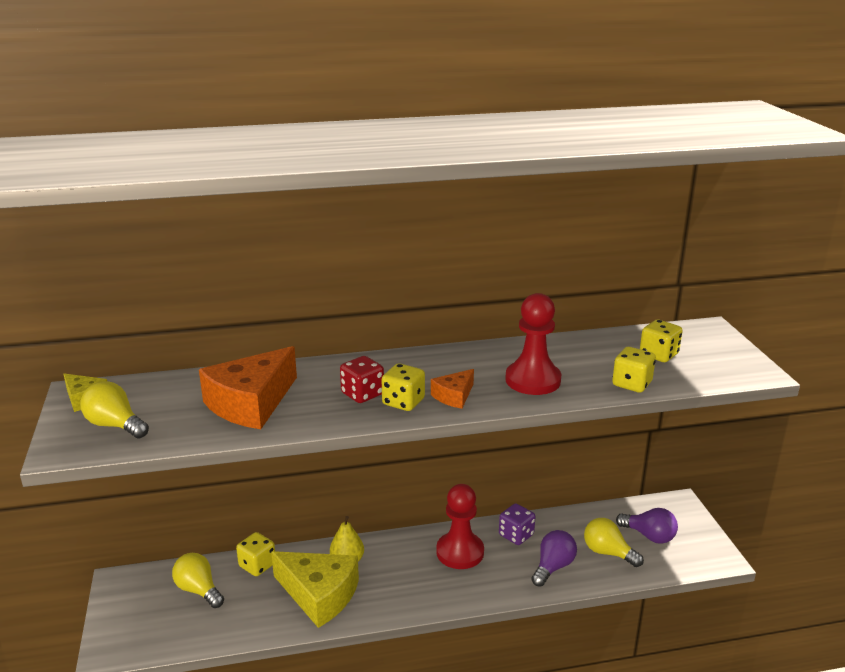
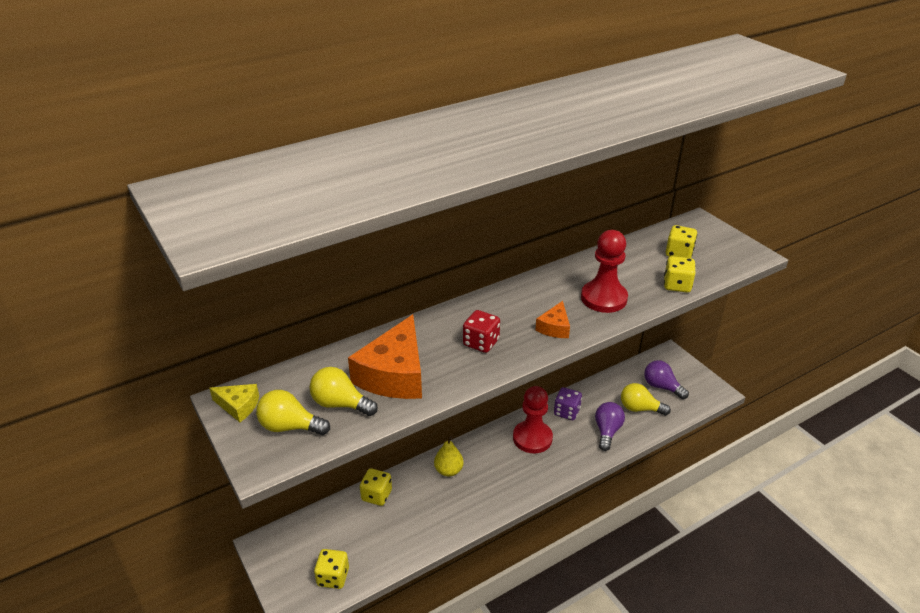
camera: 20 degrees left, 10 degrees up
yellow light bulb [172,553,224,608] -> yellow light bulb moved to [310,367,378,416]
yellow cheese [271,551,359,628] -> none
yellow dice [381,363,425,411] -> yellow dice moved to [314,549,349,589]
purple light bulb [616,508,678,544] -> purple light bulb turned 150 degrees counterclockwise [644,360,689,399]

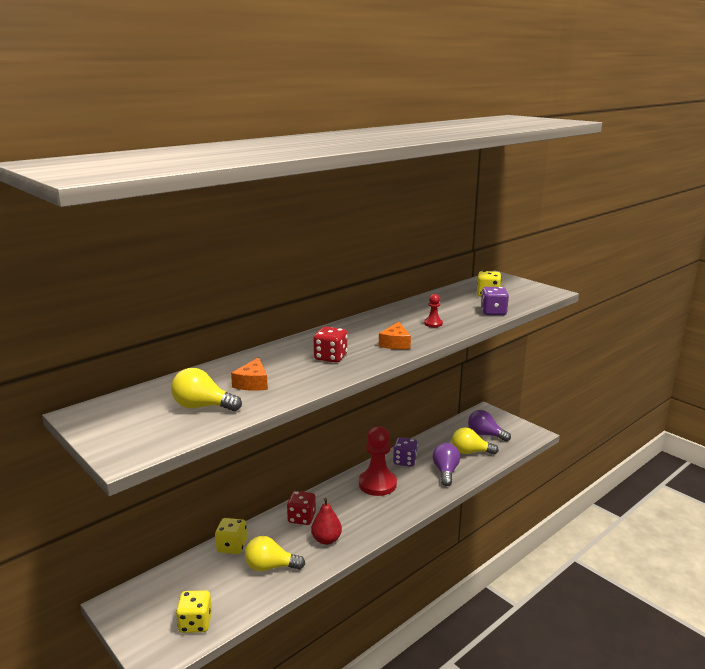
camera: 10 degrees left, 15 degrees down
yellow cheese [209,384,259,422] -> none
yellow light bulb [256,390,330,435] -> yellow light bulb moved to [245,536,305,571]
orange cheese [348,314,422,399] -> orange cheese [231,357,268,391], size x0.49
yellow pear [434,436,464,477] -> red dice [287,491,316,525]
red pawn [581,230,628,313] -> red pawn [424,294,443,327], size x0.44
yellow dice [664,256,695,292] -> purple dice [481,287,509,315]
none -> red pear [311,498,342,545]

